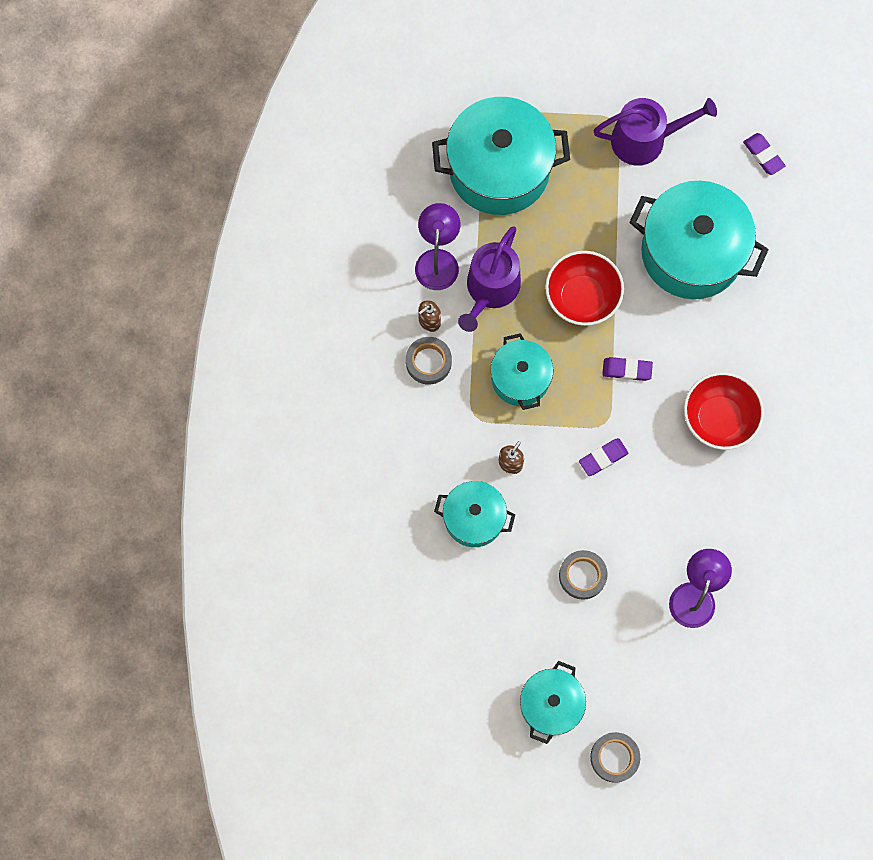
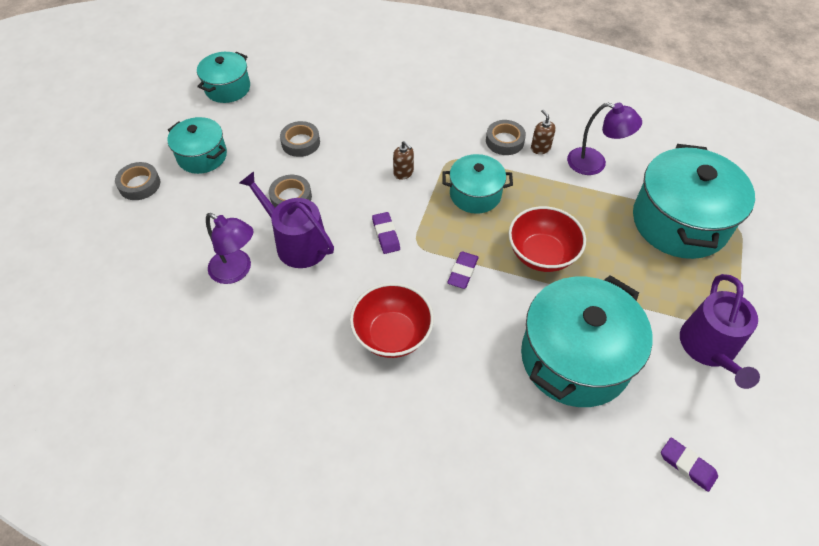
camera: 105 degrees right, 20 degrees down
turquoise pot [434,481,515,547] -> turquoise pot moved to [197,52,250,103]
purple watering can [458,226,521,332] -> purple watering can moved to [239,171,334,268]
purple eraser [743,133,786,175] -> purple eraser turned 60 degrees clockwise [661,437,718,492]
none -> grey tape [280,121,320,157]

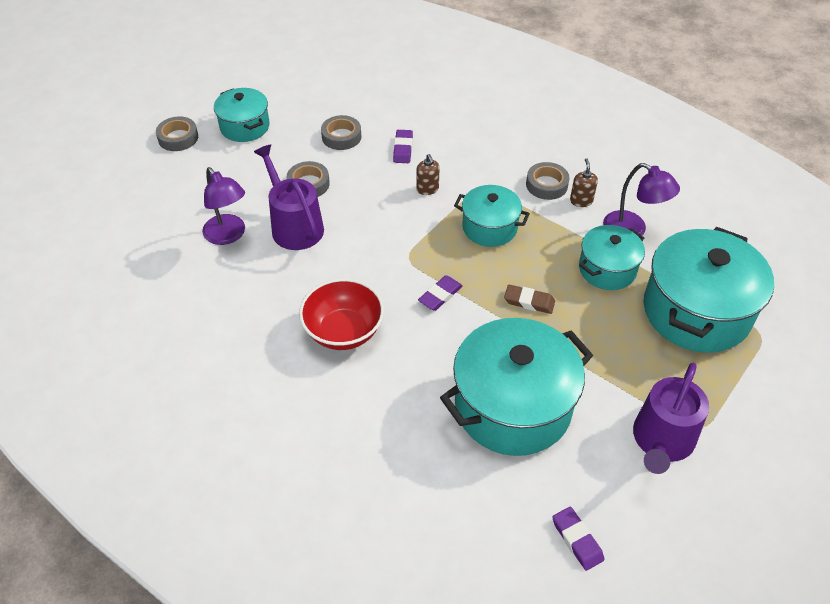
camera: 20 degrees right, 5 degrees down
turquoise pot [197,52,250,103] -> turquoise pot moved to [579,225,645,290]
purple eraser [372,212,400,254] -> purple eraser moved to [393,130,413,163]
red bowl [508,206,586,272] -> brown eraser [504,285,555,314]

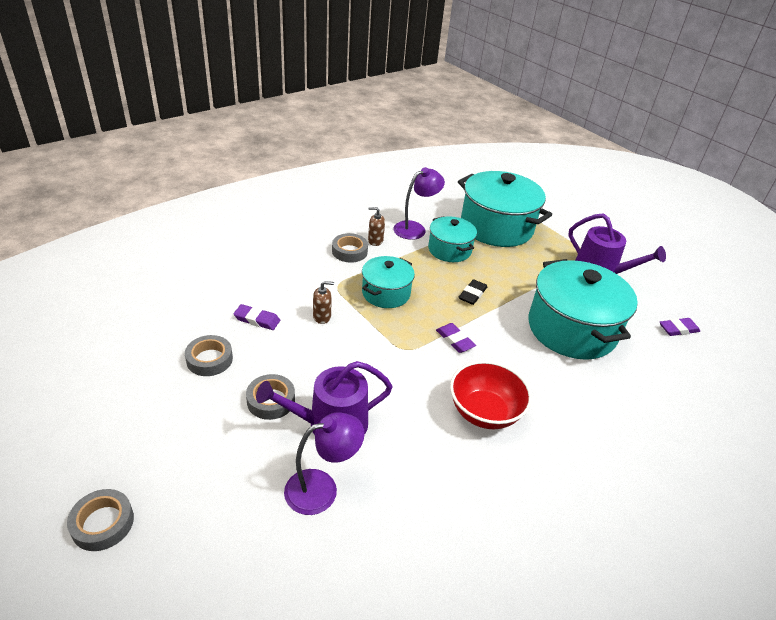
camera: 80 degrees left, 10 degrees down
turquoise pot [214,88,270,142] -> none
brown eraser [504,285,555,314] -> black eraser [459,279,487,305]

